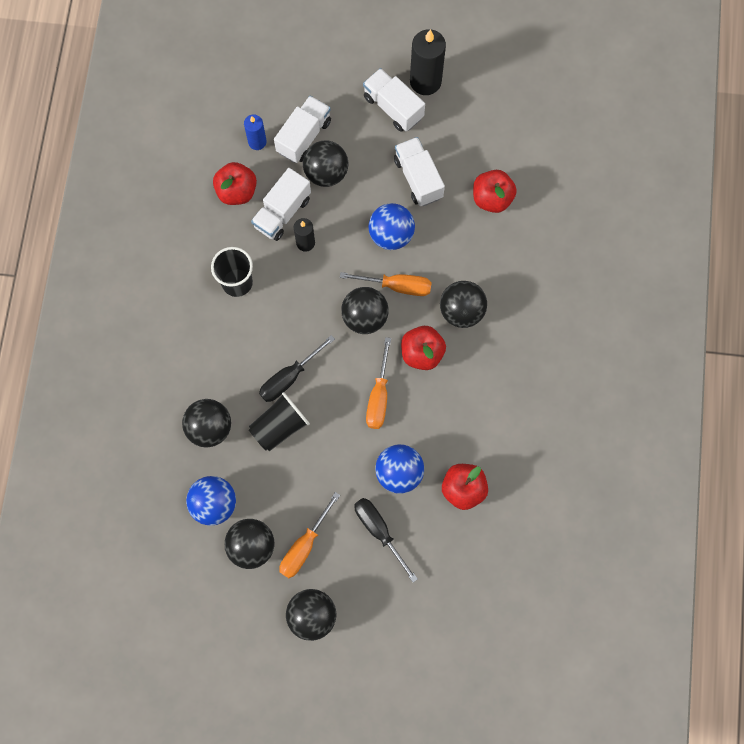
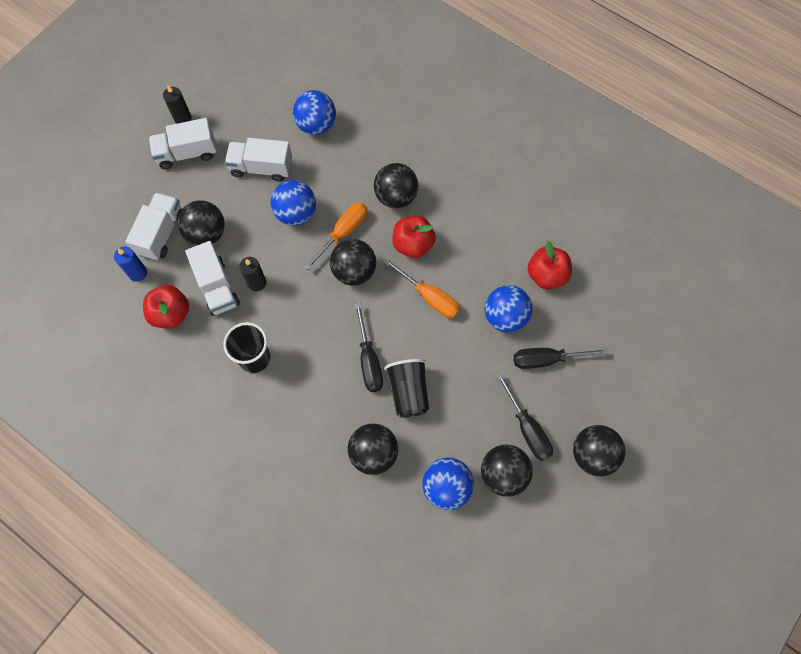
camera: 60 degrees left, 5 degrees down
white truck [274,96,331,163] -> white truck turned 45 degrees clockwise [126,192,182,261]
orange screwdriver [279,492,340,578] -> black screwdriver [496,372,553,461]
black candle [410,29,446,95] -> black candle [163,86,191,124], size x0.57
red apple [473,170,517,213] -> blue ball [293,90,336,135]

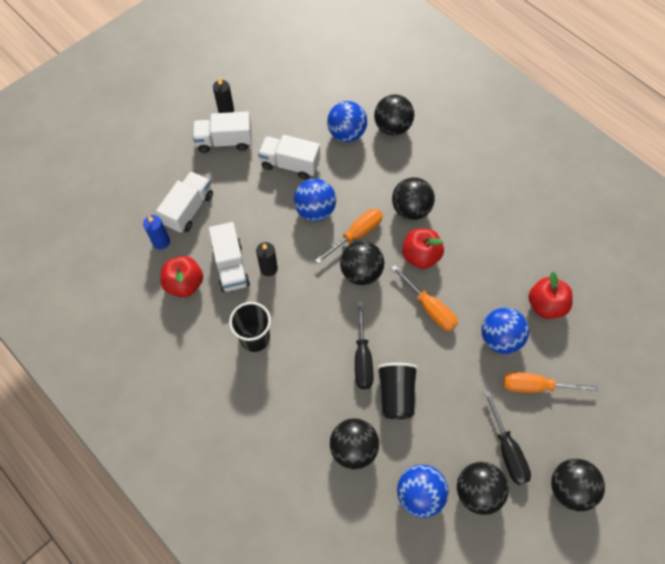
camera: 10 degrees right, 5 degrees down
black ball [178,200,225,246] -> black ball moved to [374,94,414,136]
black screwdriver [514,348,608,369] -> orange screwdriver [503,372,598,393]

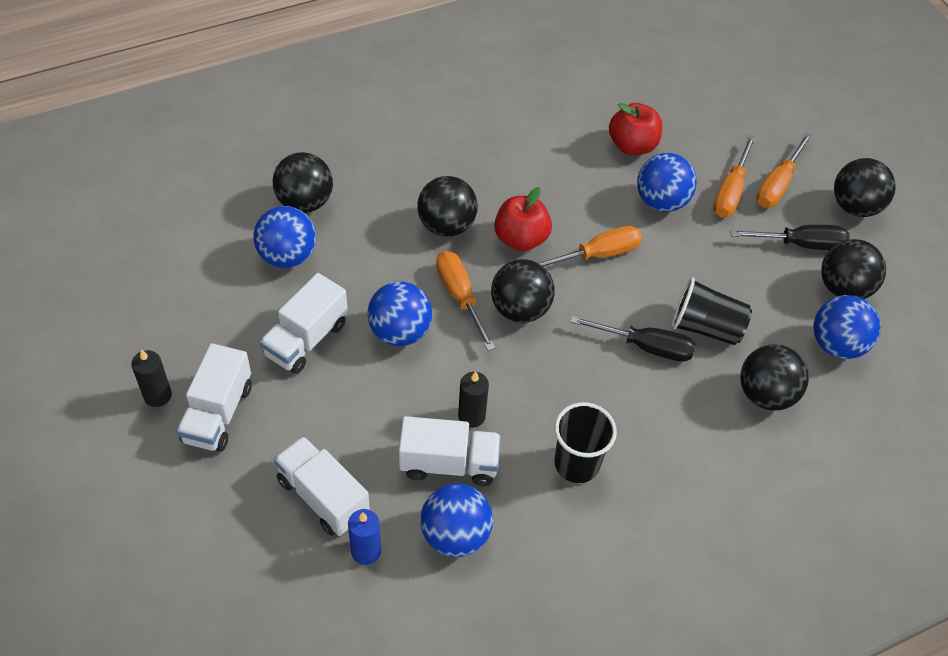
camera: 75 degrees left, 10 degrees down
red apple [160,256,203,297] -> blue ball [420,483,493,557]
none -> orange screwdriver [756,132,813,208]

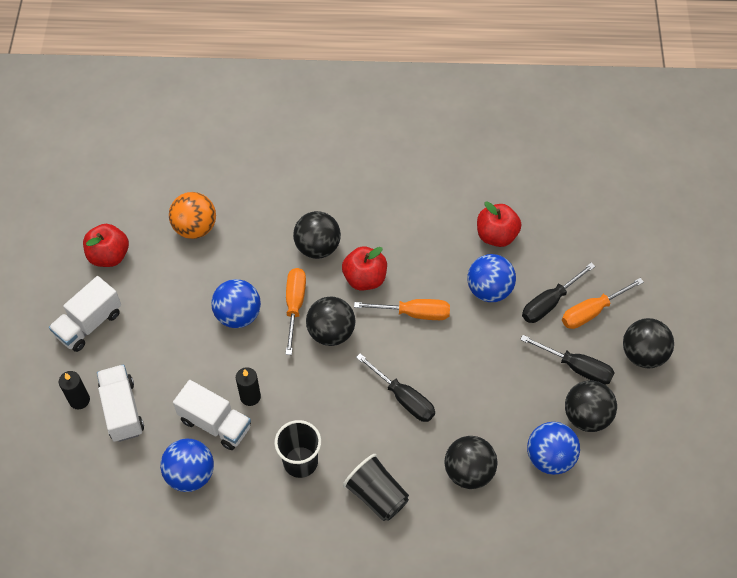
camera: 30 degrees right, 5 degrees up
black candle [131,349,172,407] -> black candle moved to [59,371,90,409]
blue ball [253,206,316,268] -> orange ball [169,192,216,239]
white truck [259,273,348,374] -> none
black ball [273,152,333,213] -> none
blue candle [348,509,381,565] -> none
black cup [672,278,752,345] -> black cup moved to [343,454,409,521]
orange screwdriver [713,135,756,217] -> black screwdriver [522,263,595,323]
none -> red apple [83,224,129,267]

